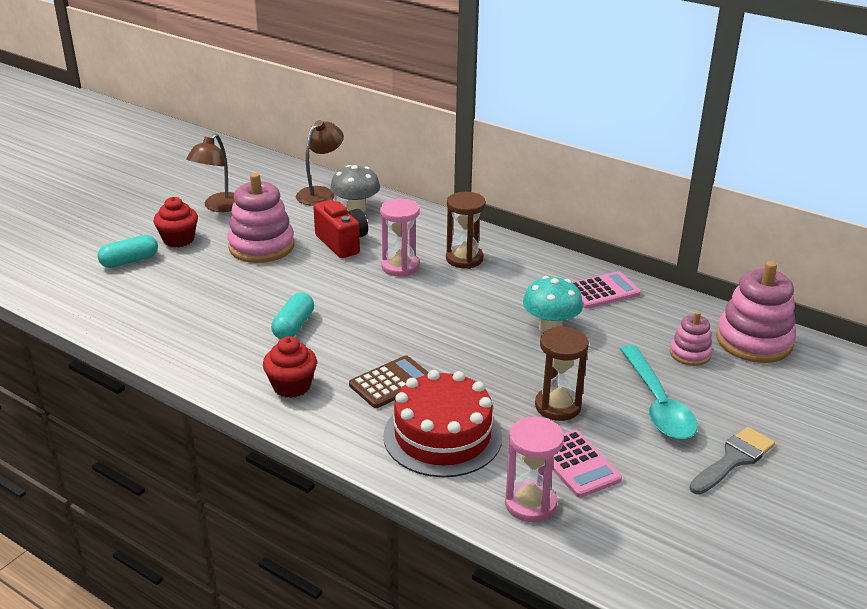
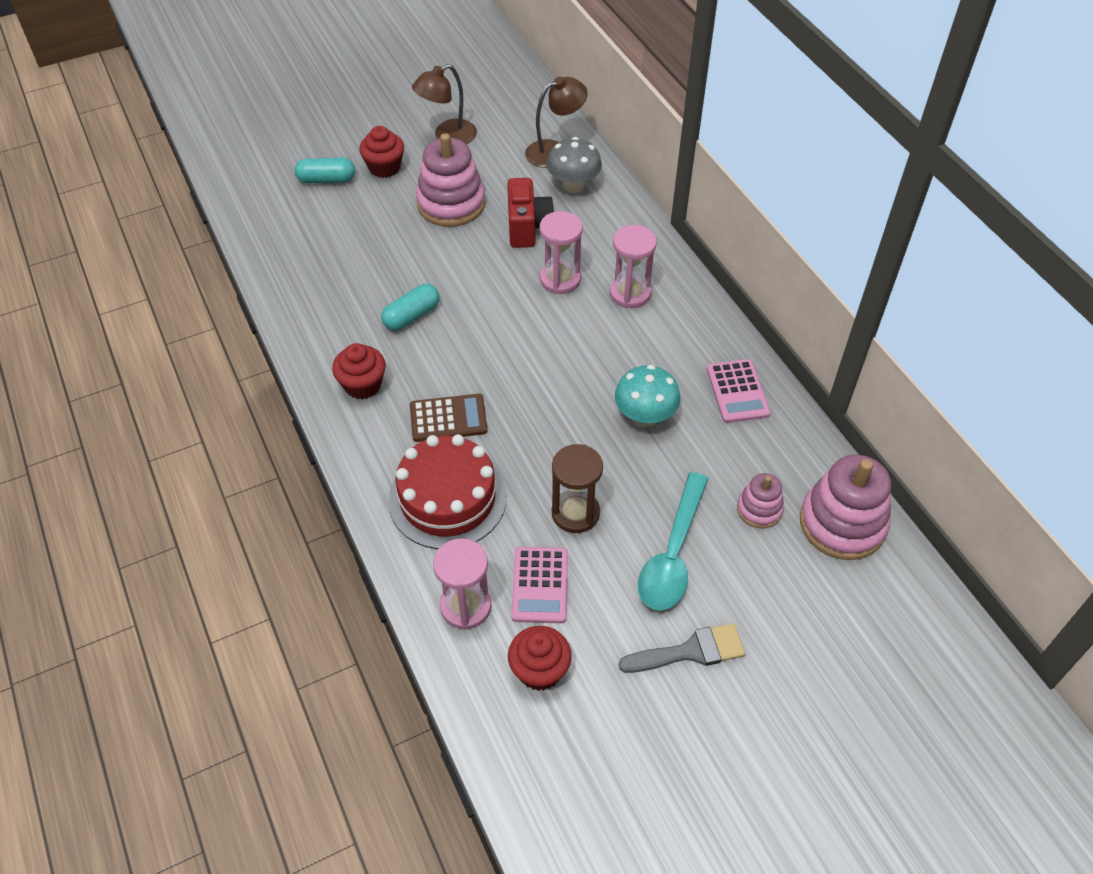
camera: 30 degrees right, 20 degrees up
brown hourglass [446,192,486,269] -> pink hourglass [610,225,657,308]
pink calculator [572,271,641,308] -> pink calculator turned 75 degrees clockwise [707,359,771,423]
none -> red cupcake [508,626,572,691]

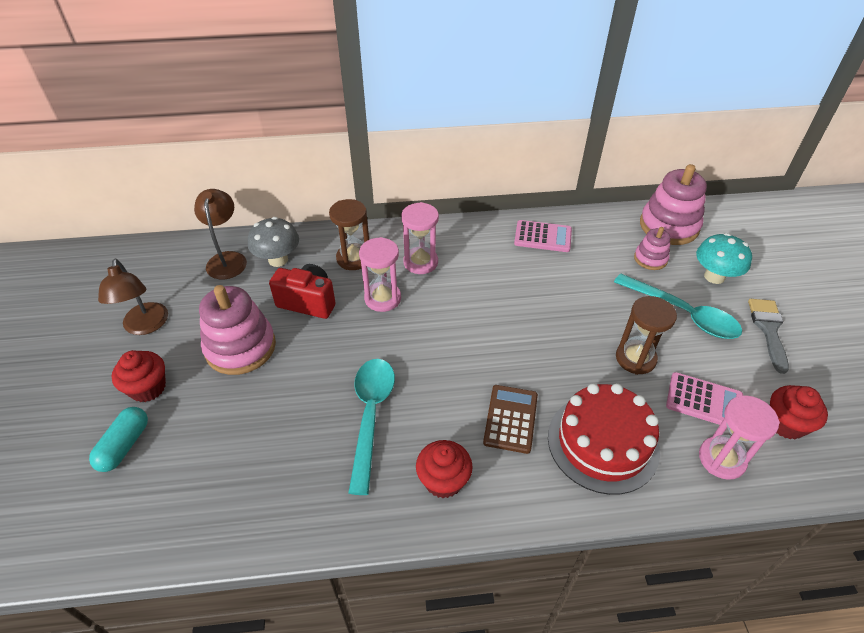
camera: 70 degrees left, 5 degrees down
turquoise capsule [381,284,440,331] -> turquoise spoon [348,359,395,495]
turquoise mushroom [615,365,681,427] -> turquoise mushroom moved to [696,233,752,284]
none -> brown hourglass [329,199,369,270]

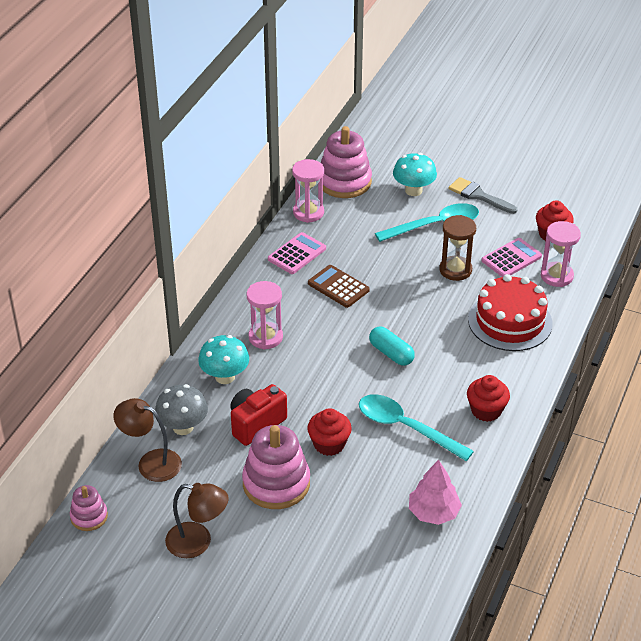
camera: 60 degrees left, 5 degrees down
turquoise capsule [89,407,148,472] -> turquoise capsule moved to [369,326,415,366]
red cupcake [112,350,166,402] -> red cupcake moved to [307,408,352,456]
brown hourglass [329,199,369,270] -> turquoise mushroom [198,335,249,384]
pink hourglass [359,237,401,312] -> pink hourglass moved to [292,159,324,223]
brown calculator [483,385,538,454] -> brown calculator moved to [308,265,370,308]
pink stacking toy [634,227,671,270] -> pink stacking toy moved to [70,485,108,531]
none -> pink tree [409,460,462,525]

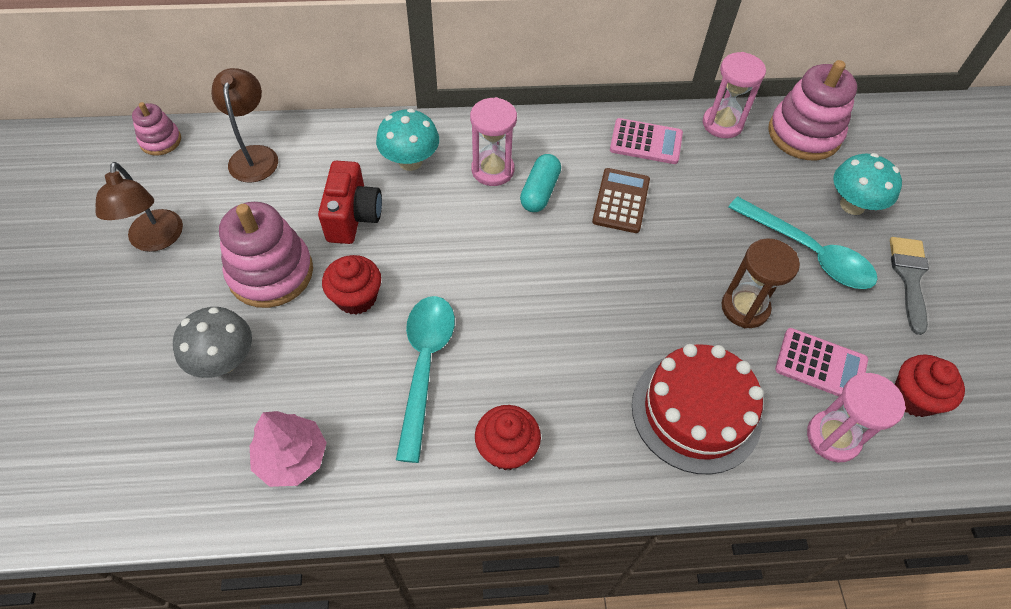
camera: 60 degrees right, 15 degrees up
grey mushroom [155,384,208,435] -> grey mushroom moved to [173,307,252,378]
red camera [230,384,287,446] -> red camera turned 75 degrees clockwise [318,161,382,244]
turquoise capsule [369,326,415,366] -> turquoise capsule moved to [520,154,561,212]

